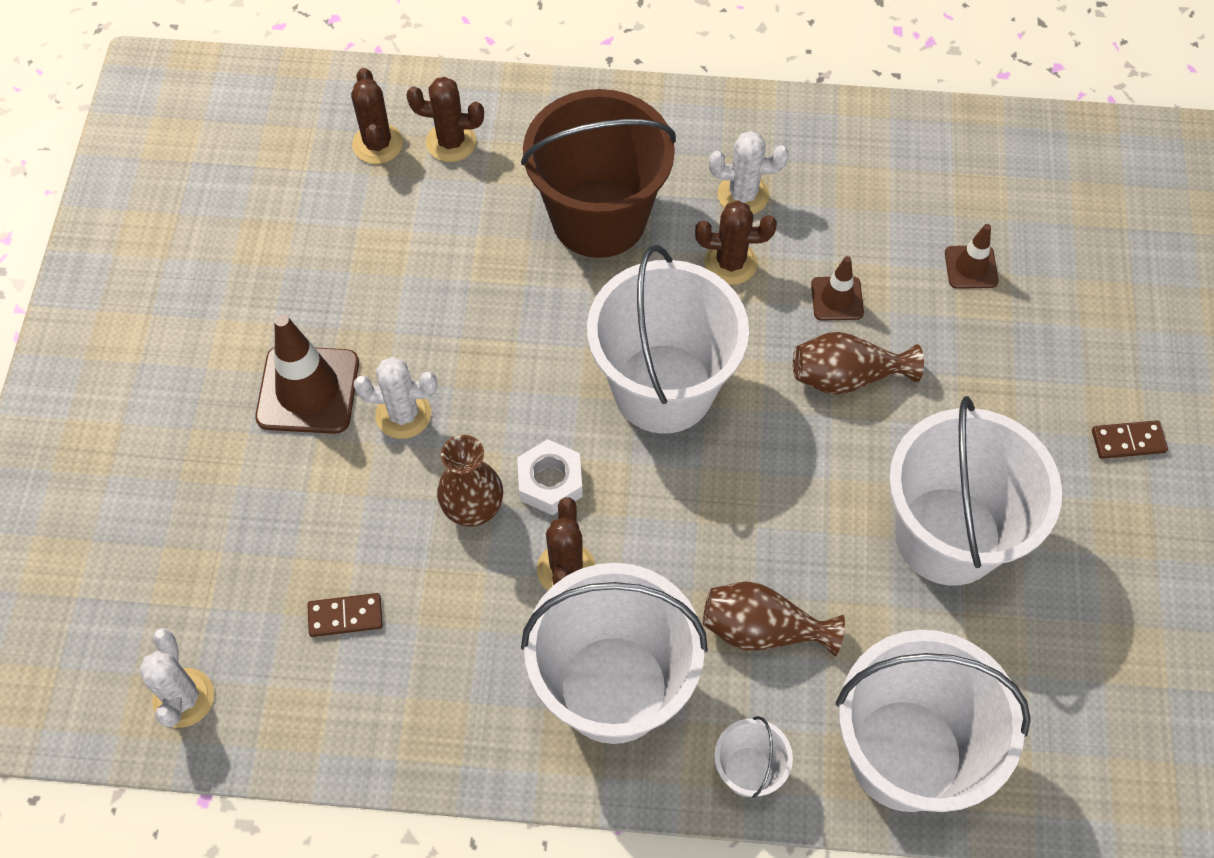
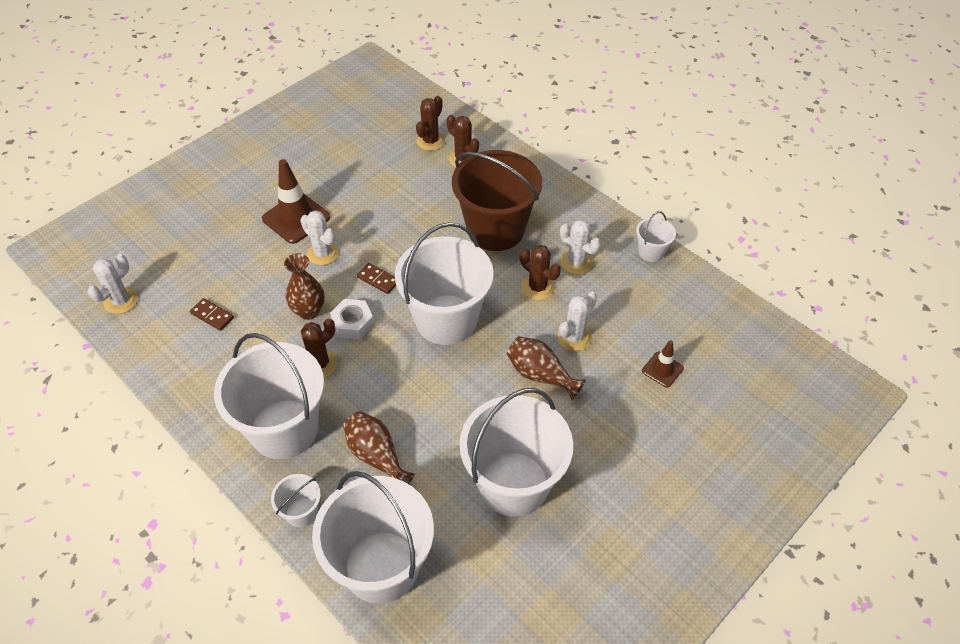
camera: 40 degrees right, 10 degrees down
brown traffic cone [811,256,864,321] -> white cactus [557,292,597,351]
brown domino [1092,420,1168,459] -> brown domino moved to [357,263,396,294]
none -> white bucket [636,211,676,262]

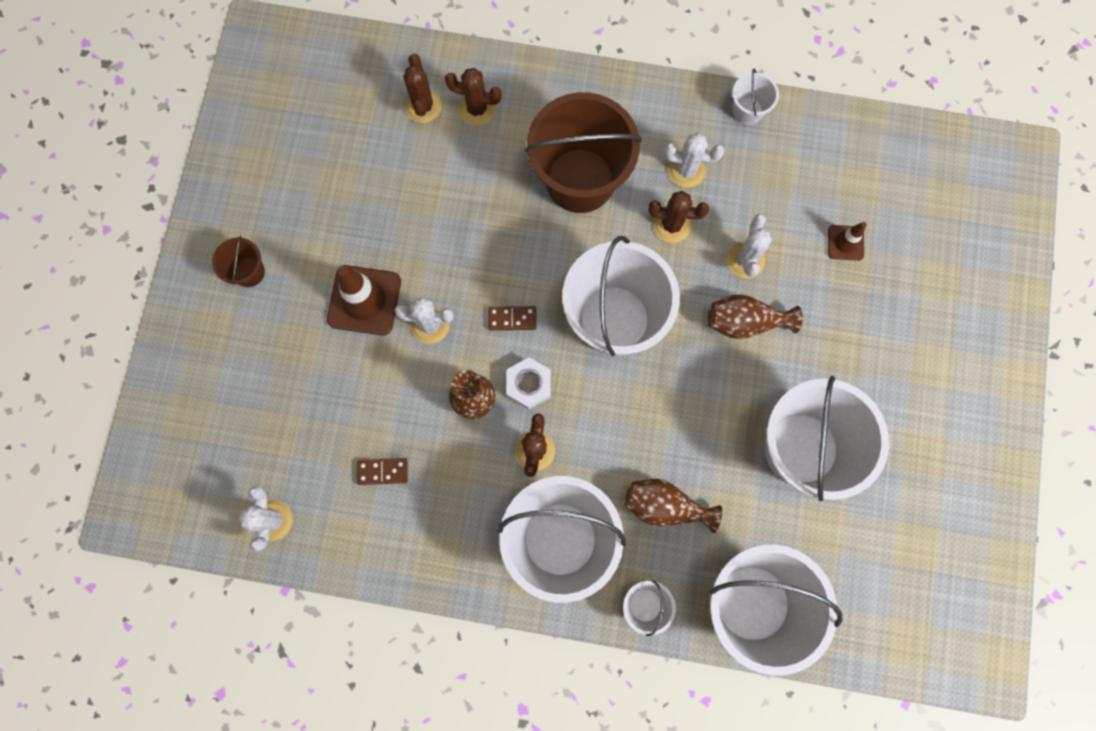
camera: 35 degrees left, 25 degrees up
none -> brown bucket [212,236,265,287]

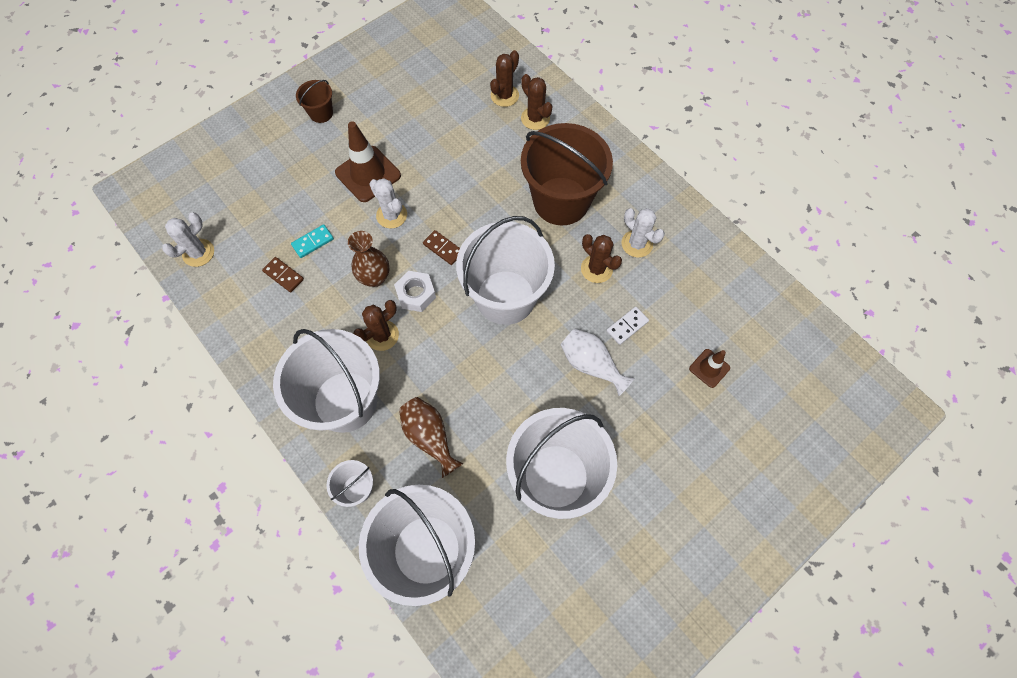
camera: 40 degrees right, 10 degrees down
brown vase [708,294,802,339] -> white vase [560,328,635,396]
white cactus [726,214,772,278] -> white domino [606,307,649,345]
white bucket [732,68,779,125] -> none
none -> turquoise domino [291,224,334,258]

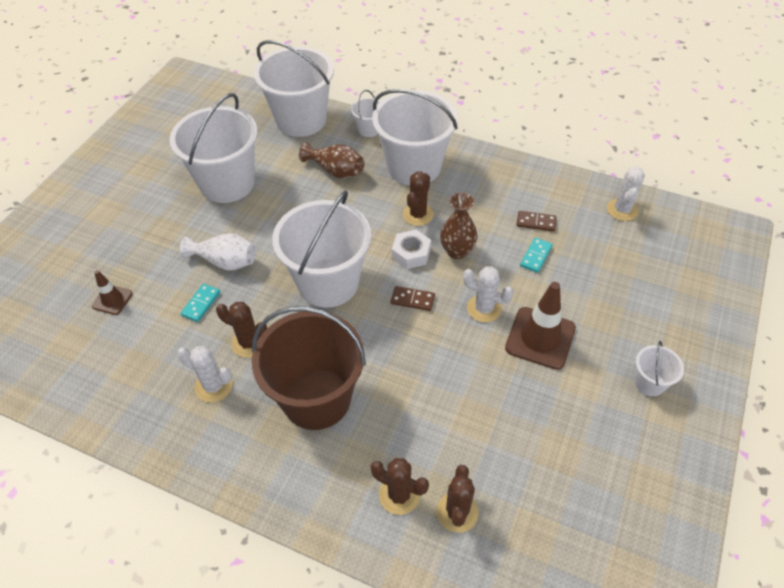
camera: 155 degrees right, 15 degrees down
brown bucket [296,80,333,123] -> white bucket [634,341,684,396]
white domino [606,307,649,345] -> turquoise domino [180,284,220,322]

